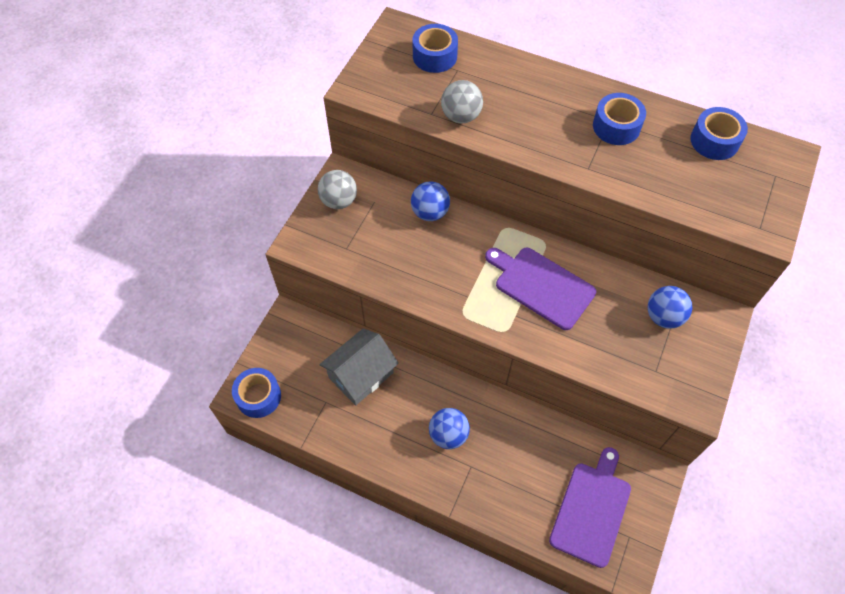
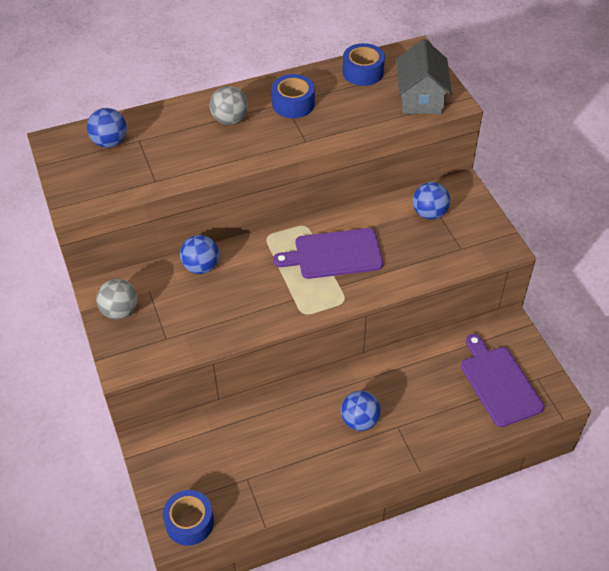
camera: 45 degrees left, 10 degrees down
grey house [319,328,399,406] -> grey house moved to [397,39,452,114]
blue tape [412,24,458,73] -> blue ball [87,108,127,148]
grey ball [441,80,483,124] -> grey ball moved to [210,86,248,125]

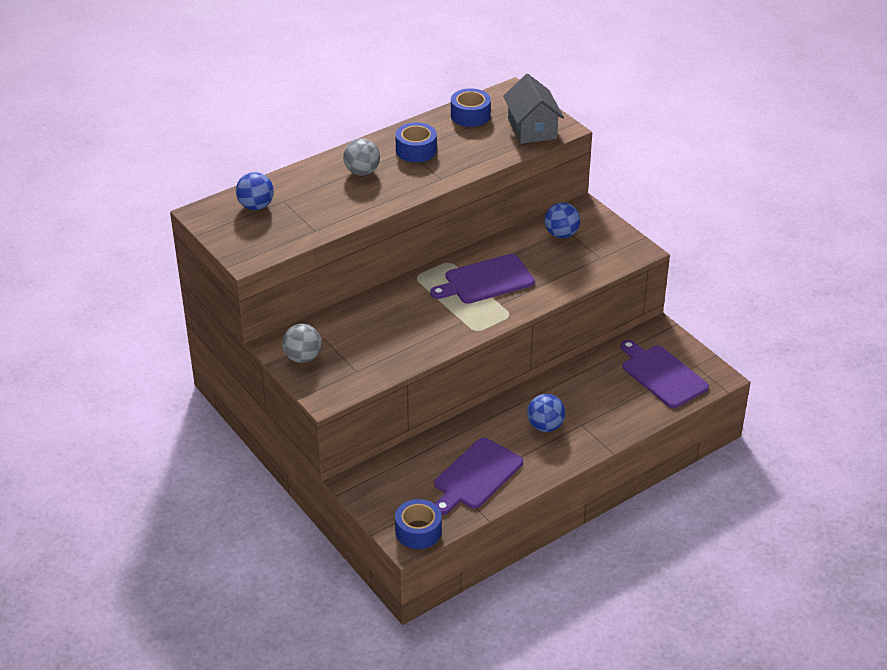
camera: 15 degrees left, 10 degrees down
blue ball [180,235,219,274] -> none
none -> purple cutting board [434,438,523,515]

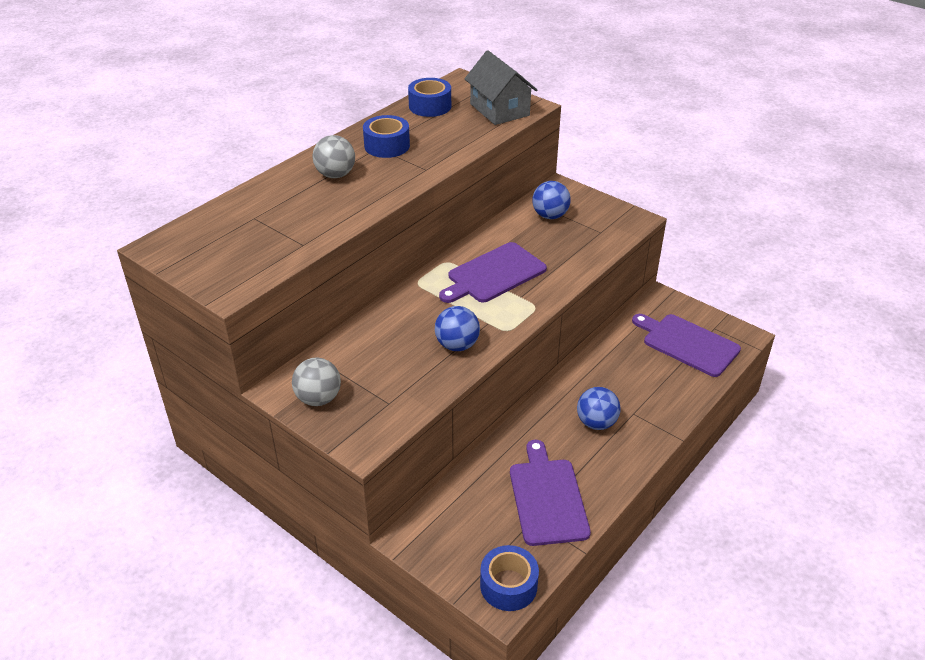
camera: 15 degrees left, 0 degrees up
blue ball [236,172,274,210] -> blue ball moved to [435,306,480,351]
purple cutting board [434,438,523,515] -> purple cutting board turned 150 degrees clockwise [510,440,591,546]

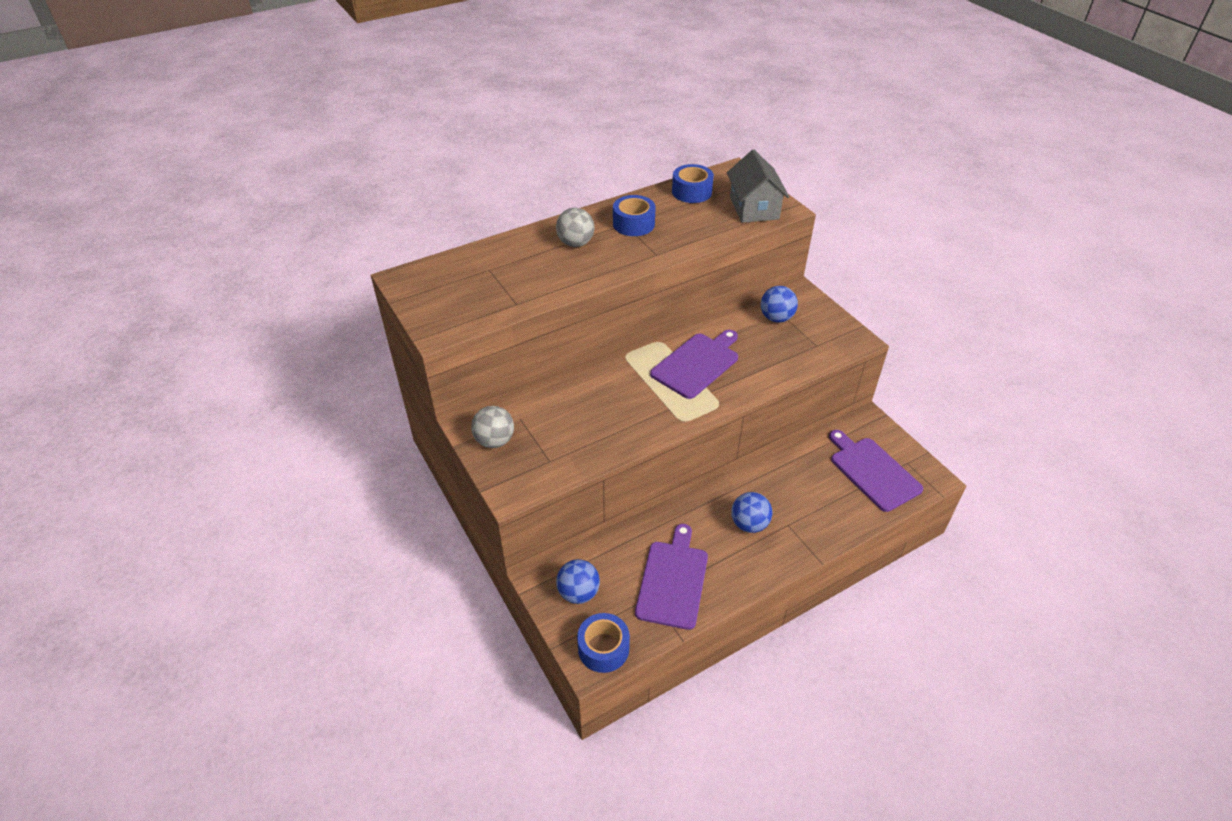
camera: 20 degrees right, 5 degrees up
blue ball [435,306,480,351] -> blue ball moved to [556,559,600,604]
purple cutting board [439,242,547,303] -> purple cutting board turned 150 degrees clockwise [650,330,738,399]

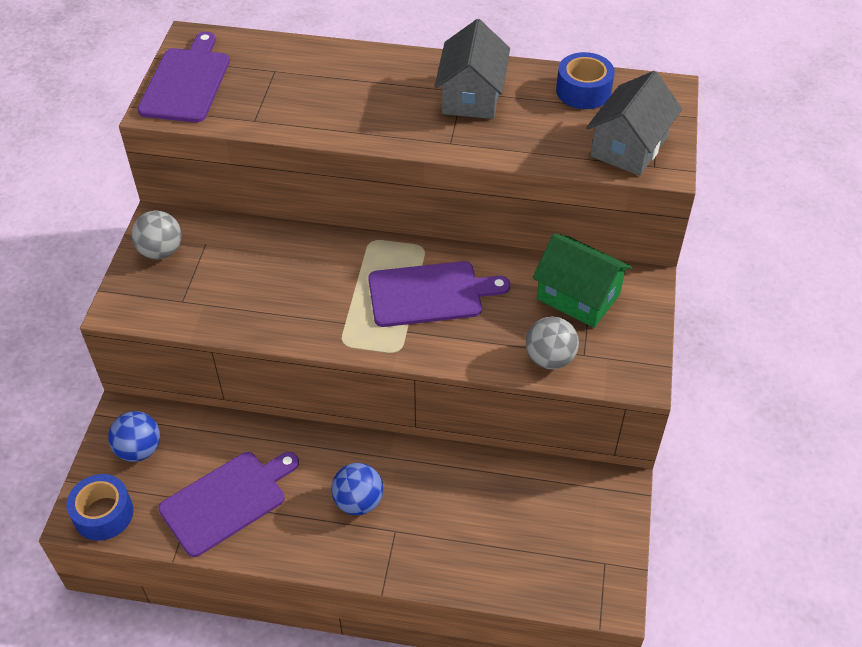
camera: 40 degrees right, 5 degrees up
grey ball [556,208,595,247] -> grey ball moved to [526,316,579,369]
blue tape [613,195,656,236] -> grey house [434,19,510,119]
blue ball [761,286,798,323] -> green house [533,234,632,328]
purple cutting board [829,430,923,512] -> purple cutting board moved to [138,32,230,123]

